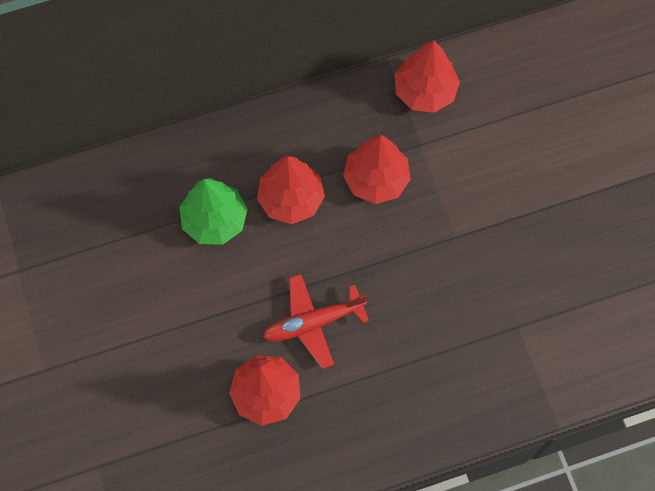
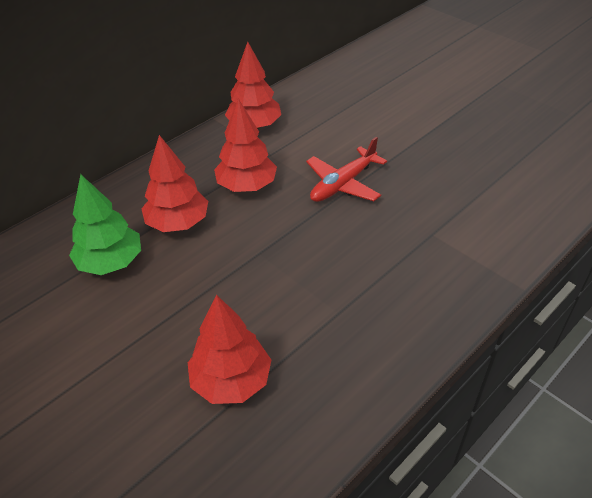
camera: 25 degrees left, 25 degrees down
red plane [263,274,369,369] -> red plane moved to [306,137,387,202]

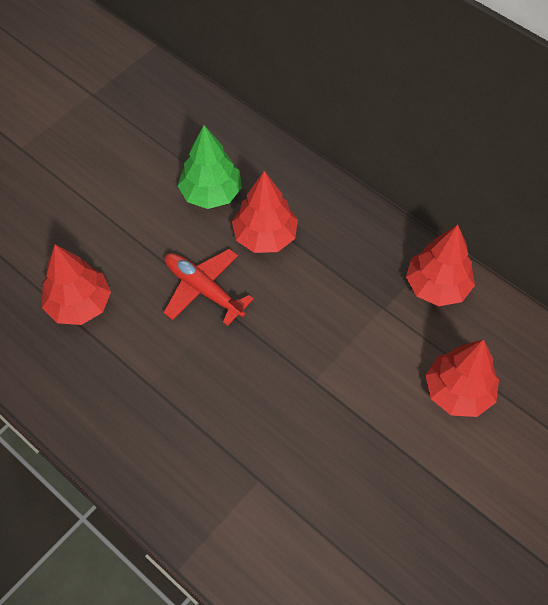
camera: 85 degrees right, 15 degrees up
red tree [214,98,277,192] -> red tree moved to [426,339,499,417]
red plane [306,137,387,202] -> red plane moved to [163,249,254,326]

